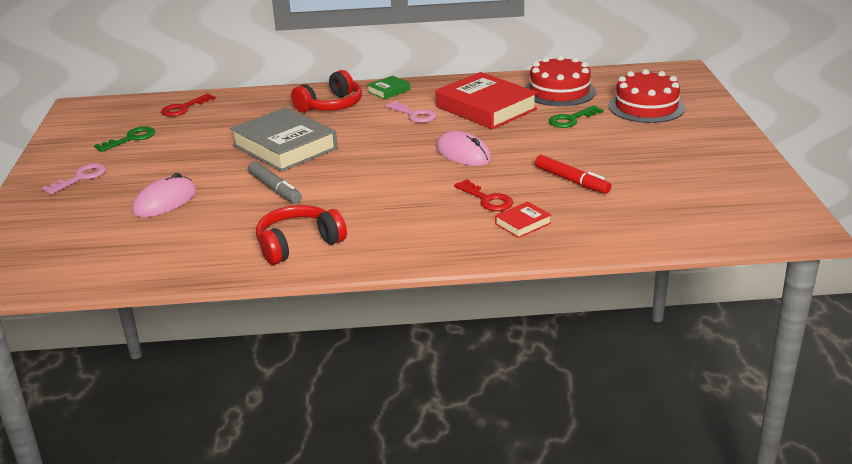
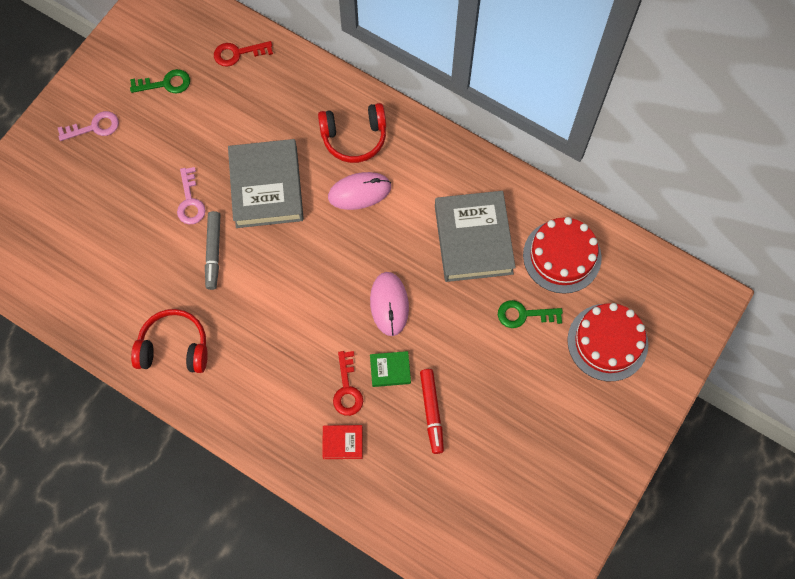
camera: 35 degrees right, 40 degrees up
pink mouse [132,173,196,217] -> pink mouse moved to [328,172,391,210]
green book [367,76,410,99] -> green book moved to [370,351,411,387]
pink key [386,101,436,123] -> pink key moved to [177,167,206,224]
red book [435,72,538,129] -> grey book [435,191,516,282]

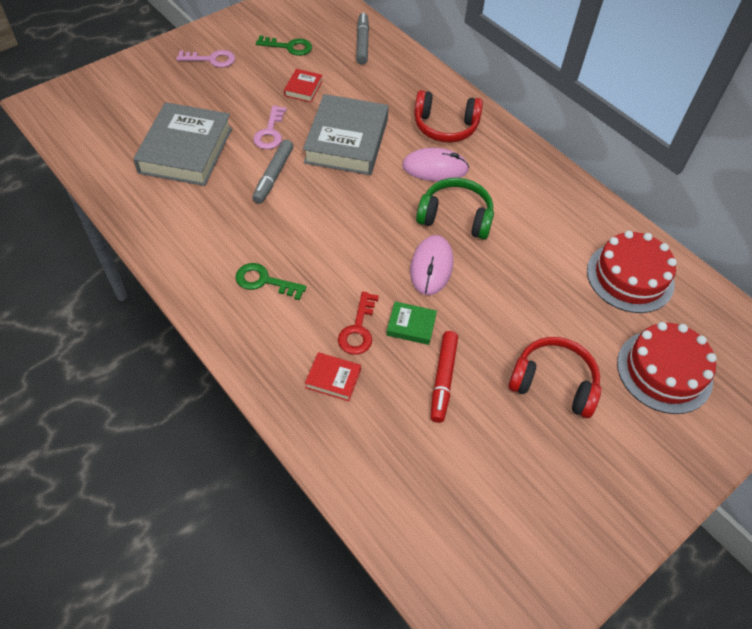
camera: 15 degrees right, 15 degrees down
red headphones [131,309,208,373] -> red headphones moved to [508,337,601,418]
red key [214,41,273,67] -> grey marker [356,13,369,65]
grey book [435,191,516,282] -> grey book moved to [133,102,232,186]
green key [498,300,563,328] -> green key moved to [235,263,307,300]
none -> red book [284,69,323,102]
none -> green headphones [416,178,494,239]

